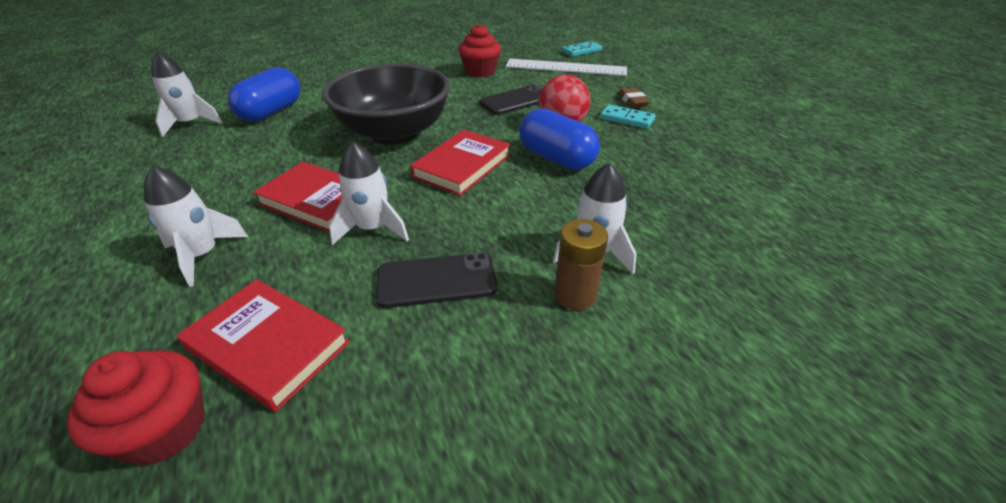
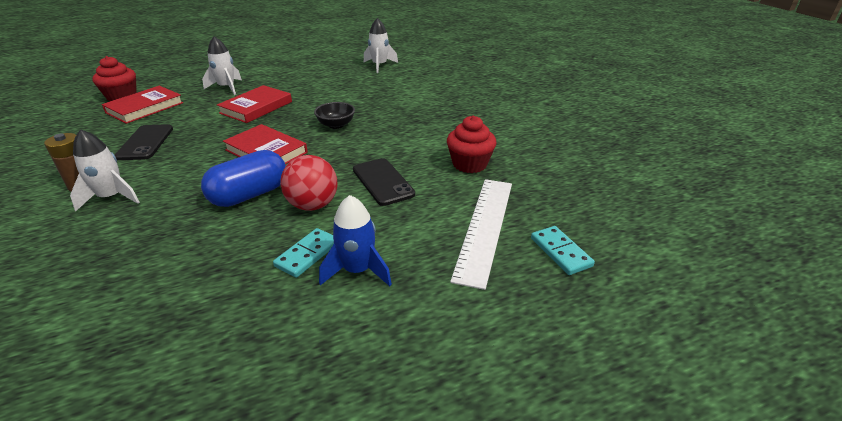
camera: 95 degrees right, 5 degrees down
blue capsule [228,67,300,122] -> none
black bowl [322,63,450,145] -> black bowl [314,102,355,129], size x0.42
white rocket [329,142,409,245] -> none
brown eraser [618,88,650,107] -> blue rocket [319,195,392,286]

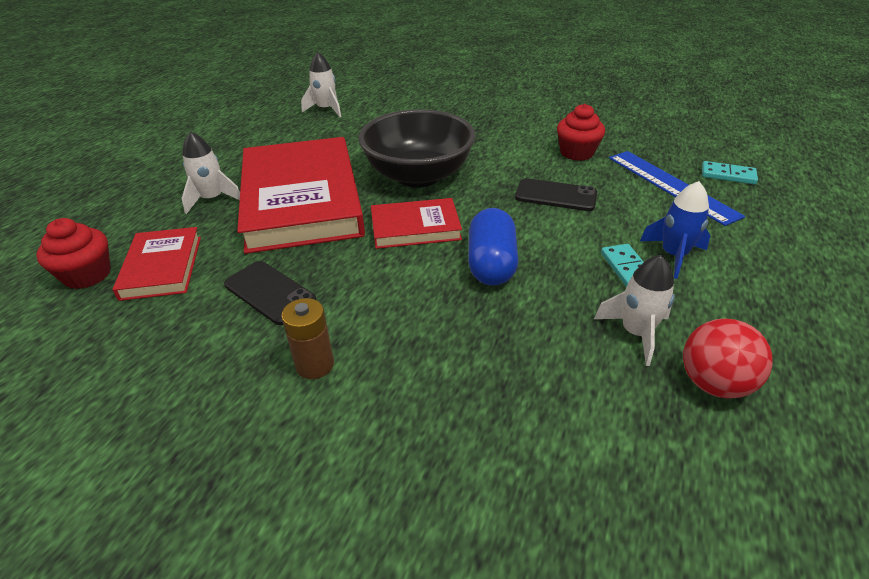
camera: 45 degrees left, 5 degrees up
white rocket [70,129,140,212] -> white rocket moved to [594,255,675,366]
red book [217,85,292,123] -> red book [237,137,365,254], size x2.02
red ball [280,155,338,211] -> red ball moved to [683,318,773,399]
black bowl [314,102,355,129] -> black bowl [358,109,476,188], size x2.40
white ruler [450,179,512,290] -> blue ruler [609,151,745,226]

